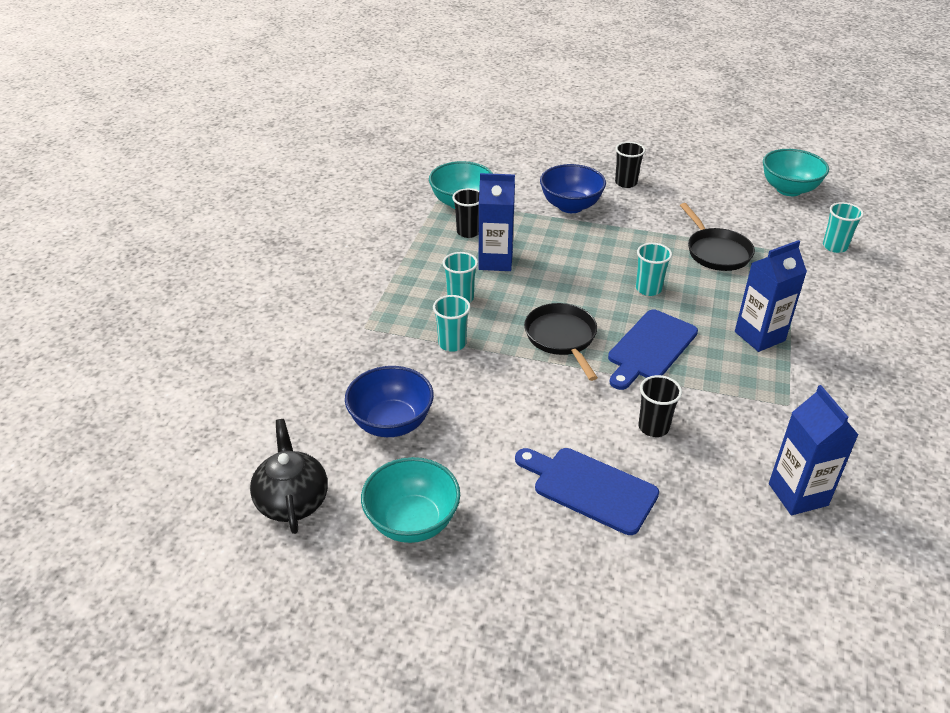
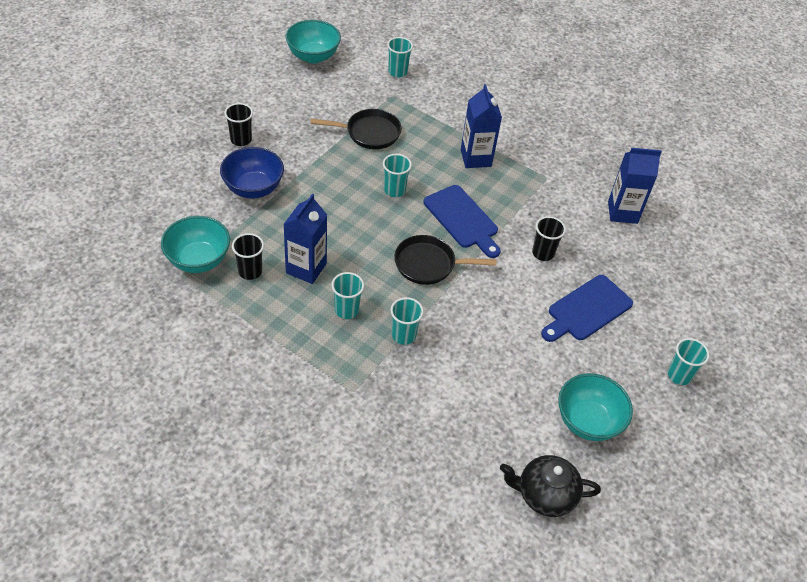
camera: 75 degrees left, 10 degrees up
blue bowl [345,366,434,437] -> none
none -> turquoise cup [667,338,709,385]

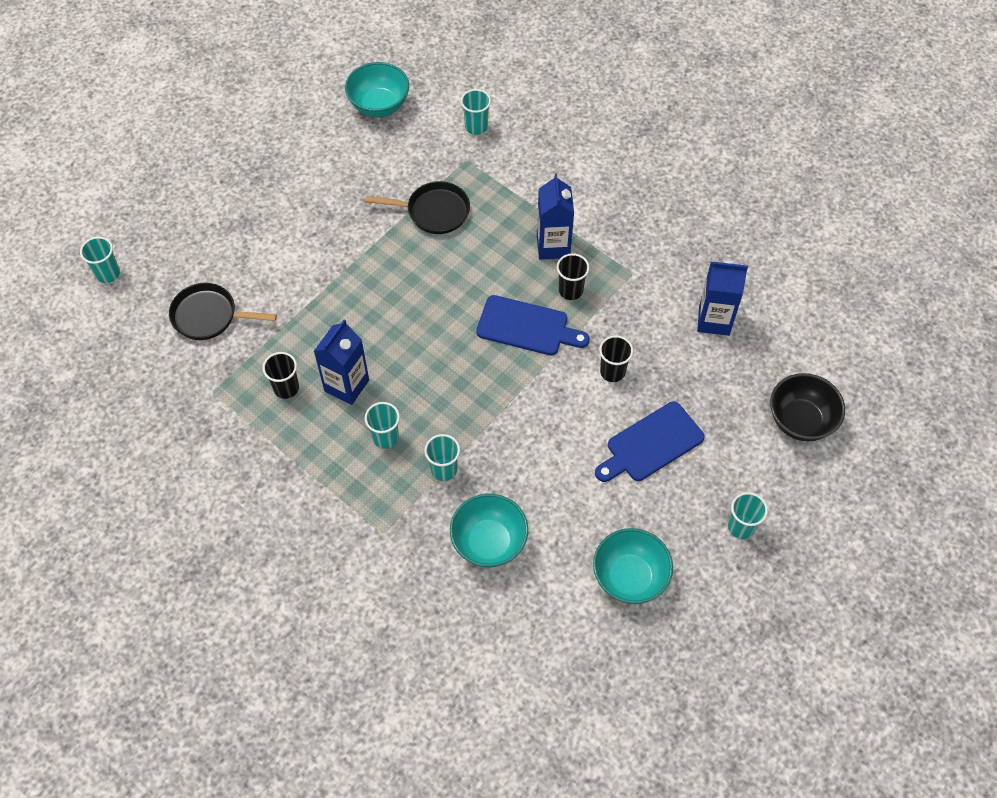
camera: 10 degrees right, 10 degrees up
turquoise bowl [161,216,230,273] -> turquoise bowl moved to [450,494,528,567]
blue bowl [220,147,284,199] -> none
black cup [224,103,253,146] -> black cup moved to [557,253,590,300]
turquoise cup [383,154,412,197] -> turquoise cup moved to [80,237,120,283]
black pan [394,235,497,285] -> black pan moved to [169,283,277,340]
blue cutting board [423,185,501,258] -> blue cutting board turned 45 degrees counterclockwise [476,295,590,355]
black teapot [500,455,601,517] -> none
none -> black bowl [770,373,845,441]

